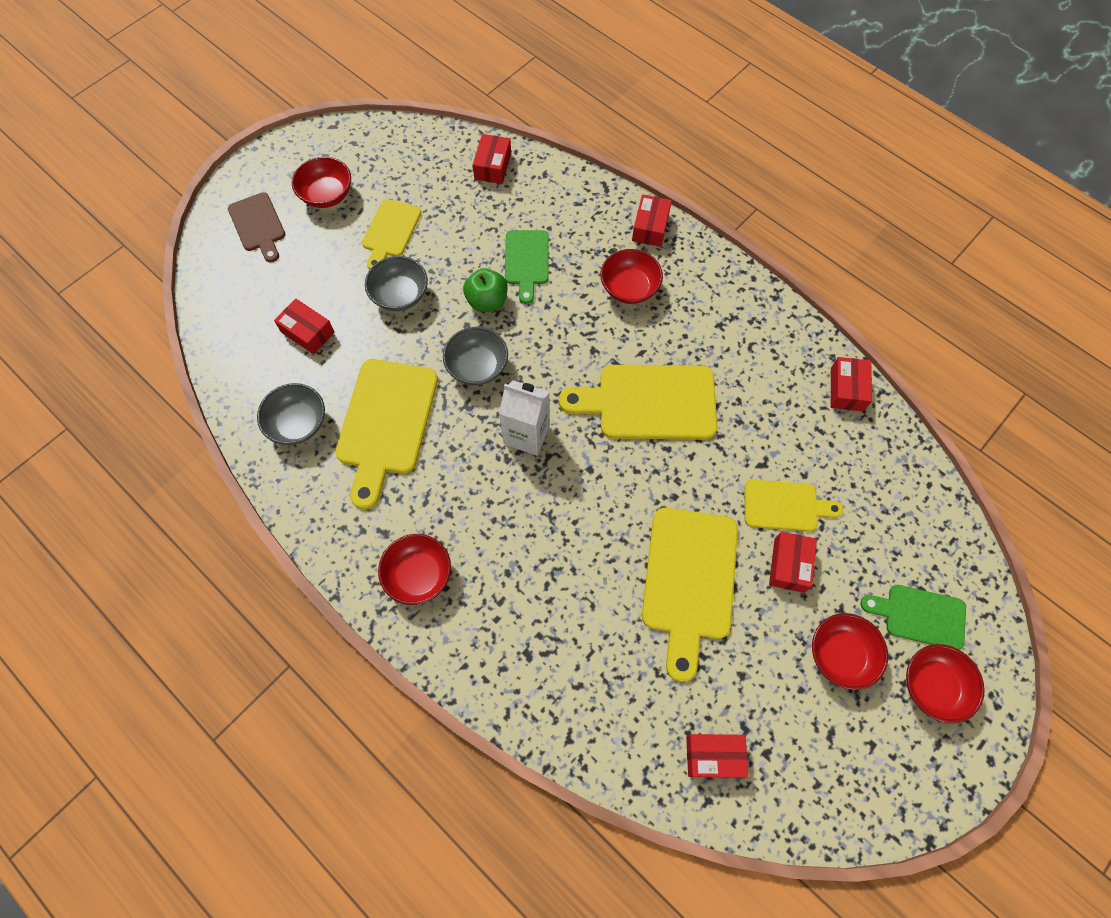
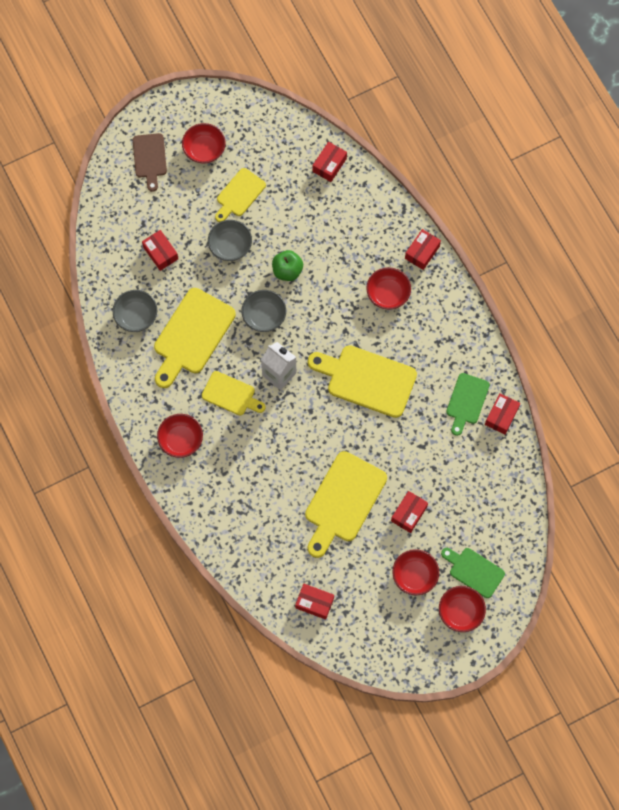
camera: 20 degrees right, 5 degrees up
green cutting board [505,230,549,304] -> green cutting board moved to [446,373,490,436]
yellow cutting board [745,480,843,532] -> yellow cutting board moved to [202,371,266,415]

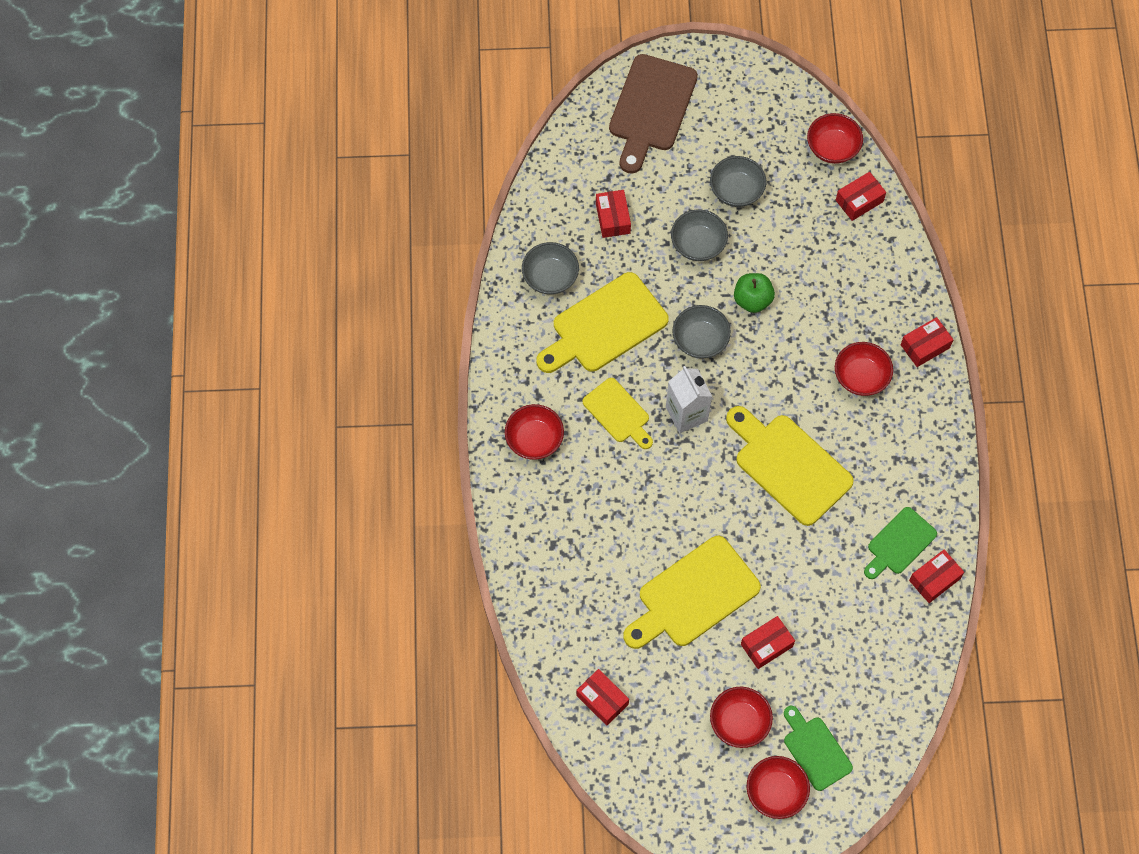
camera: 25 degrees right, 5 degrees down
brown cutting board [133,133,167,192] -> brown cutting board [609,54,698,174], size x1.70
red bowl [182,123,226,164] -> red bowl moved to [807,113,863,164]
yellow cutting board [215,168,266,222] -> grey bowl [710,156,766,207]

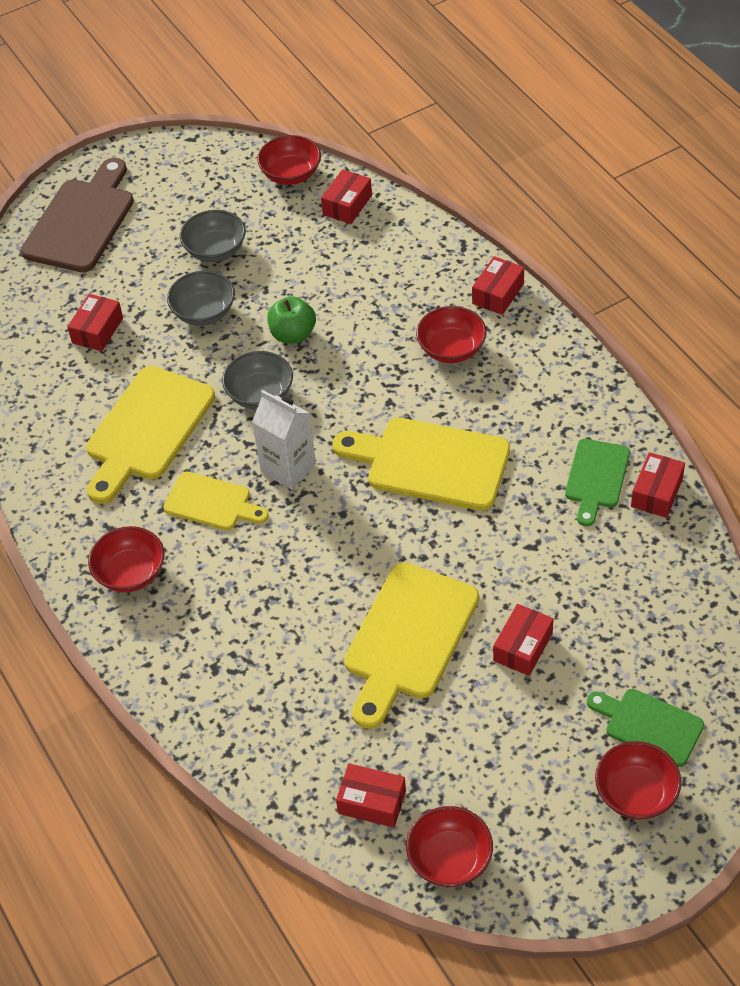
camera: 25 degrees left, 15 degrees down
grey bowl [522,242,579,295] -> none
red box [596,190,631,238] -> red box turned 60 degrees clockwise [67,294,123,351]
brown cutting board [609,54,698,174] -> brown cutting board turned 150 degrees counterclockwise [21,158,134,272]
red bowl [710,687,773,748] -> red bowl moved to [406,806,493,887]

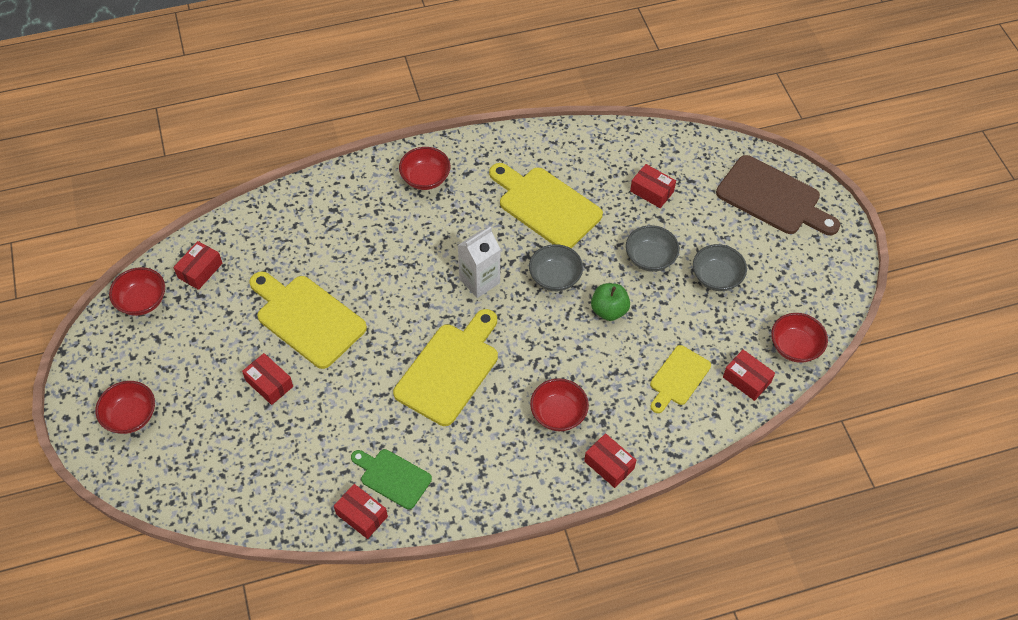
camera: 100 degrees right, 5 degrees up
yellow cutting board [163,471,269,530] -> yellow cutting board moved to [650,345,711,413]
green cutting board [587,689,704,767] -> none

